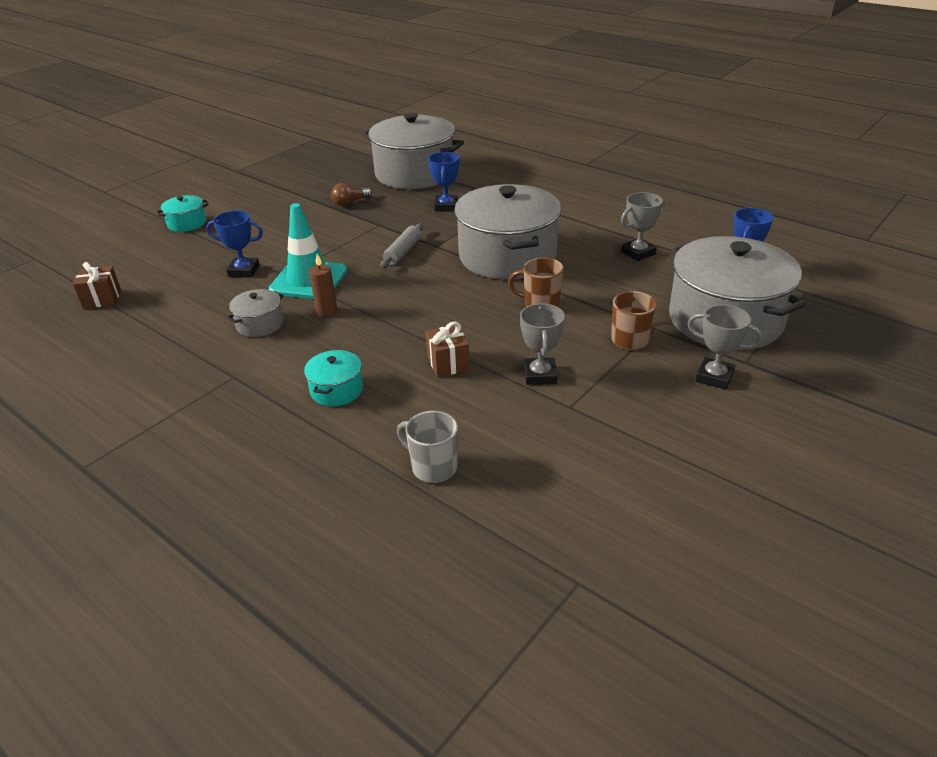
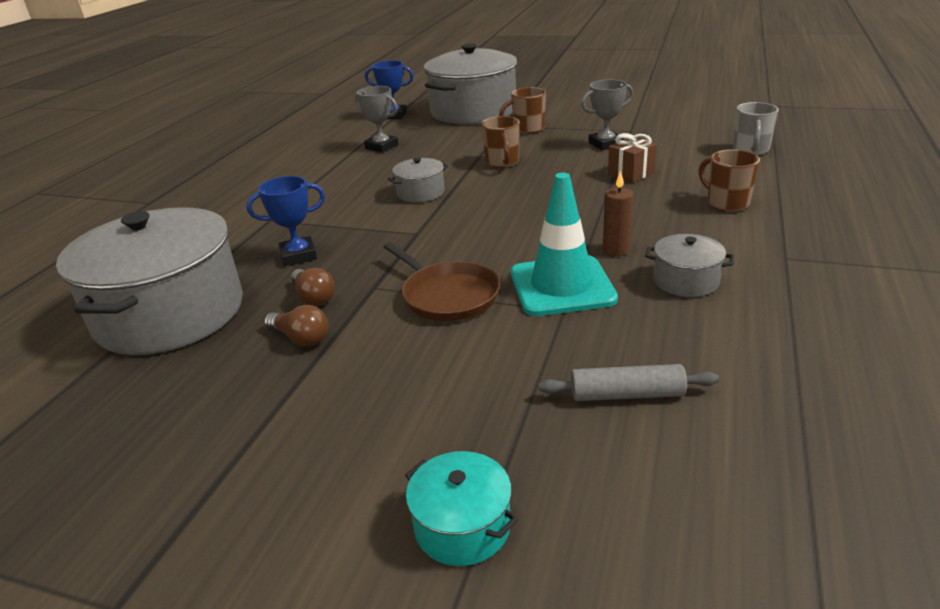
camera: 110 degrees left, 5 degrees down
brown gift [73,262,121,309] -> none
blue trophy [206,210,263,278] -> none
turquoise pot [304,350,363,406] -> brown mug [699,149,760,212]
grey rolling pin [380,223,423,268] -> grey rolling pin moved to [538,364,719,401]
grey pot [454,184,561,280] -> grey pot [388,157,448,202], size x0.43
grey trophy [687,305,762,390] -> none
none -> brown light bulb [291,268,335,306]
none -> brown pan [383,242,500,321]

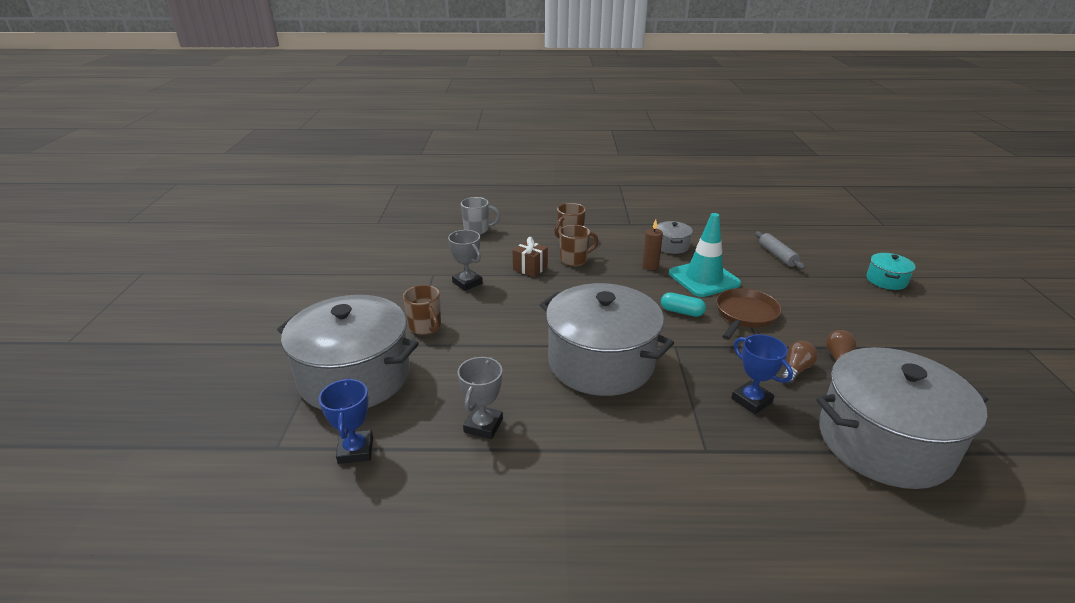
camera: 110 degrees left, 0 degrees up
grey pot [388,157,448,202] -> grey pot [540,283,674,396], size x2.31
brown mug [481,116,520,168] -> brown mug moved to [559,225,598,266]
none -> turquoise capsule [661,292,706,317]

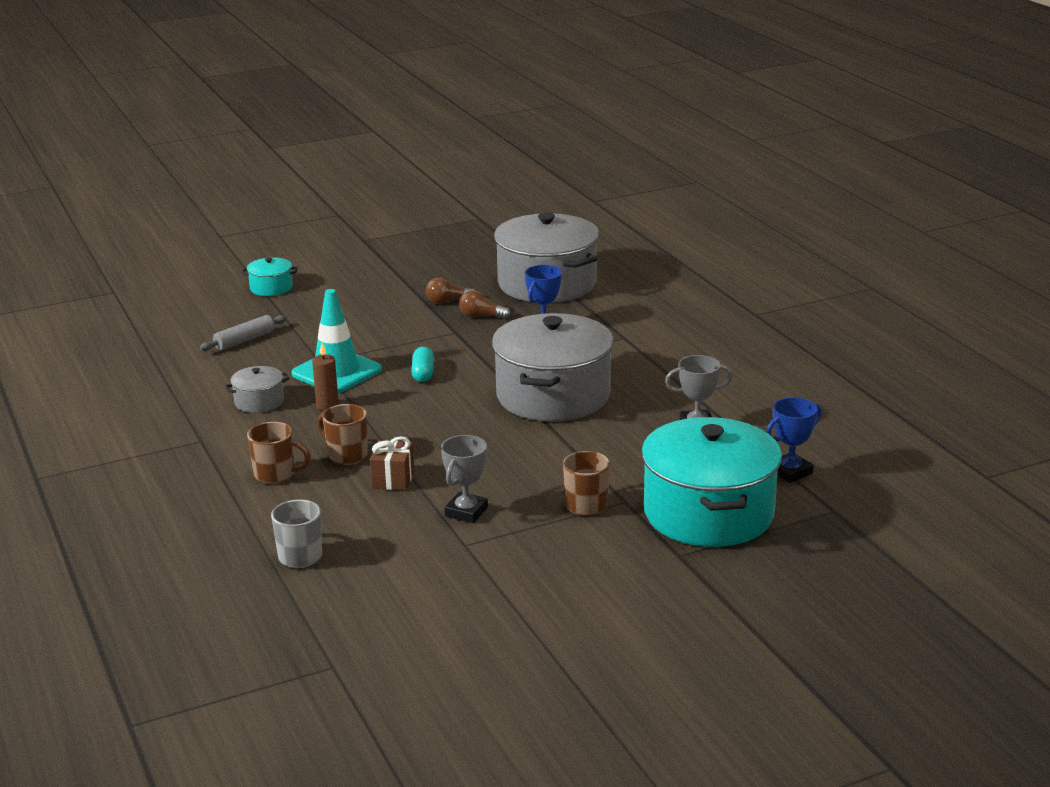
camera: 115 degrees left, 5 degrees down
grey pot [277,295,419,410] -> turquoise pot [641,417,782,547]
brown pan [716,288,782,340] -> none

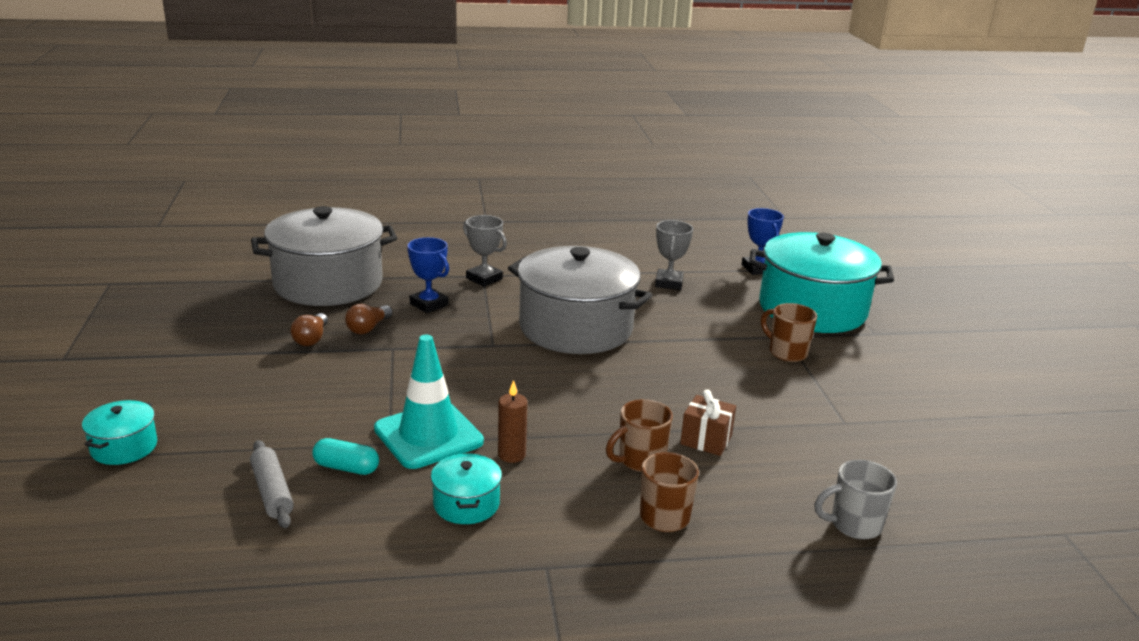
camera: 75 degrees left, 0 degrees up
grey pot [225,366,290,413] -> turquoise pot [431,454,502,524]
turquoise capsule [411,347,434,382] -> turquoise capsule moved to [312,438,379,475]
grey trophy [441,435,488,523] -> grey trophy moved to [463,215,507,287]

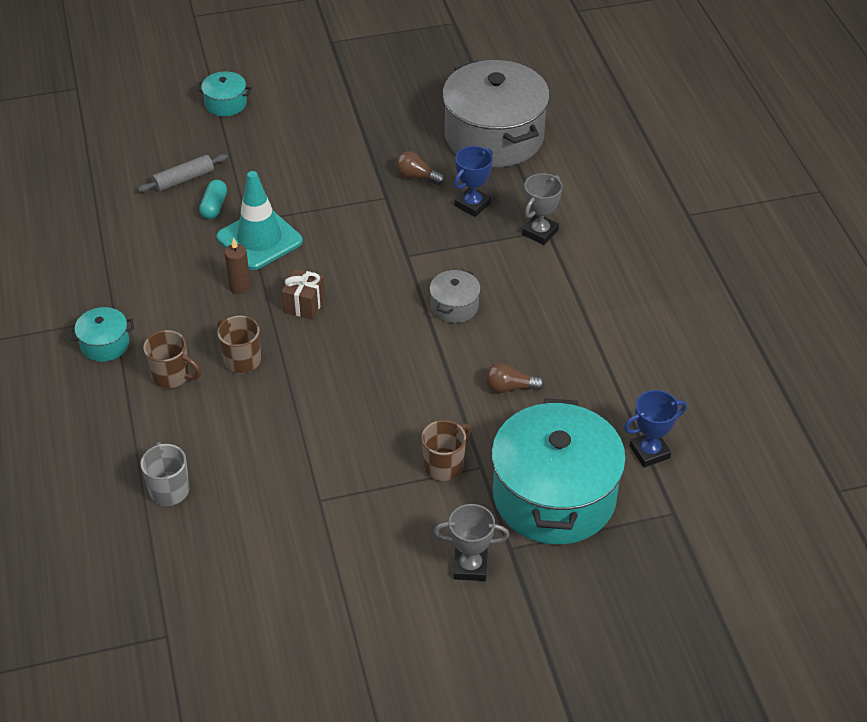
camera: 85 degrees right, 20 degrees up
brown light bulb [290,313,328,346] -> brown light bulb moved to [486,363,545,393]
turquoise pot [431,454,502,524] -> turquoise pot moved to [69,307,134,362]
grey pot [508,246,652,354] -> grey pot [430,269,481,323], size x0.43
grey trophy [655,220,693,290] -> grey trophy moved to [434,504,509,581]
brown gift [680,390,736,456] -> brown gift moved to [282,269,325,320]

